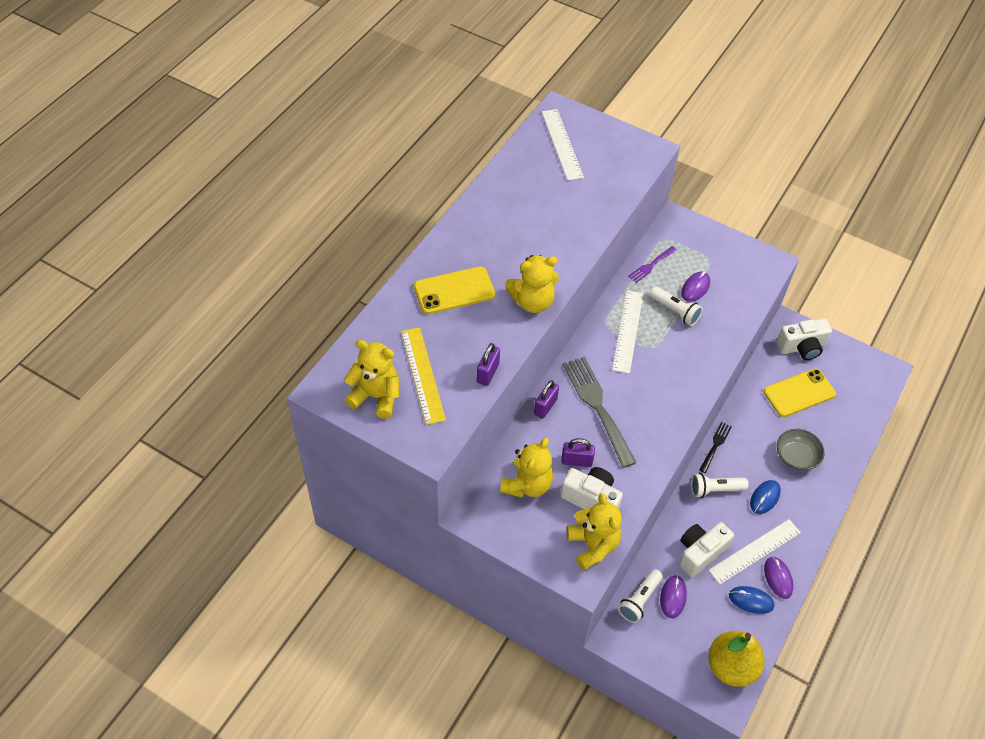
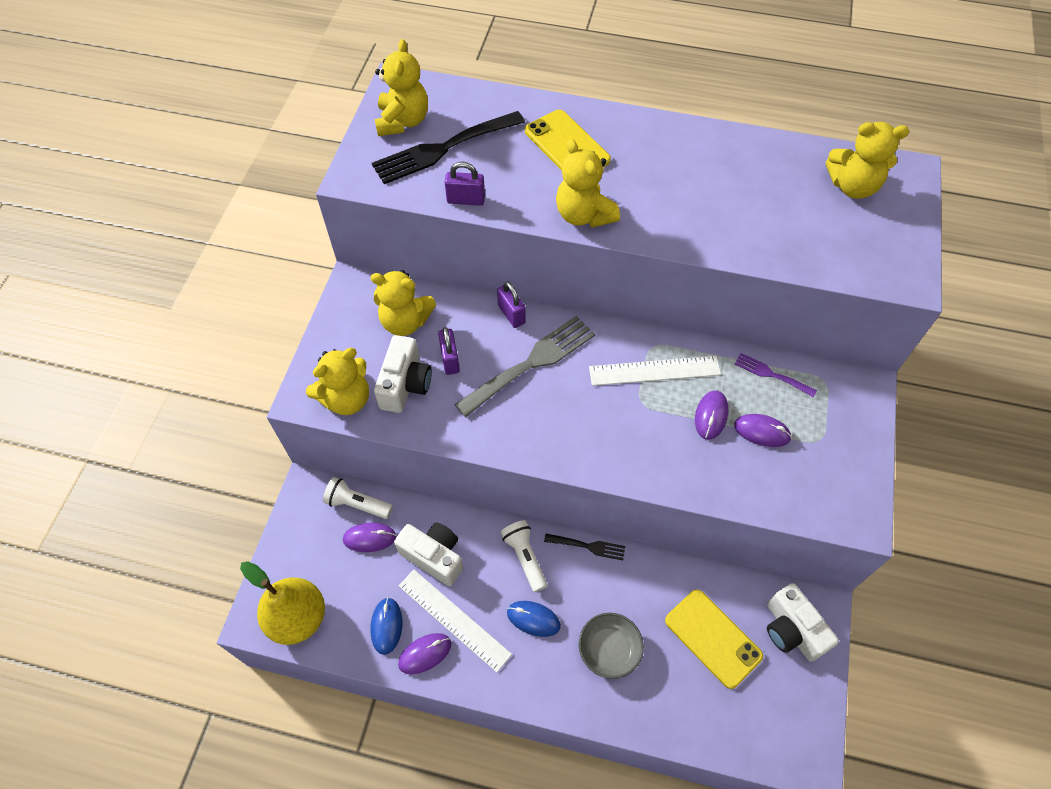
camera: 75 degrees right, 5 degrees up
yellow ruler [401,327,446,425] -> black fork [372,111,525,184]
purple padlock [534,380,559,419] -> purple padlock turned 45 degrees clockwise [497,281,525,328]
white ruler [542,109,584,181] -> yellow teddy bear [826,122,909,199]
white flashlight [650,286,703,326] -> purple mouse [695,390,729,440]

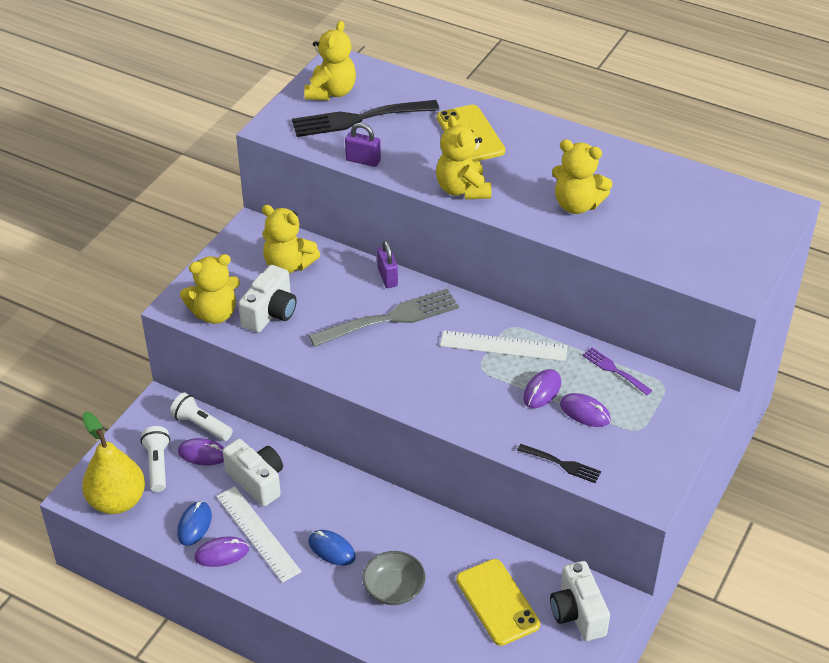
camera: 15 degrees right, 15 degrees down
purple padlock [438,327,460,375] -> none
white flashlight [501,520,547,592] -> white flashlight moved to [141,426,170,492]
black fork [544,534,625,560] -> black fork moved to [517,444,601,483]
yellow teddy bear [826,122,909,199] -> yellow teddy bear moved to [552,139,613,214]

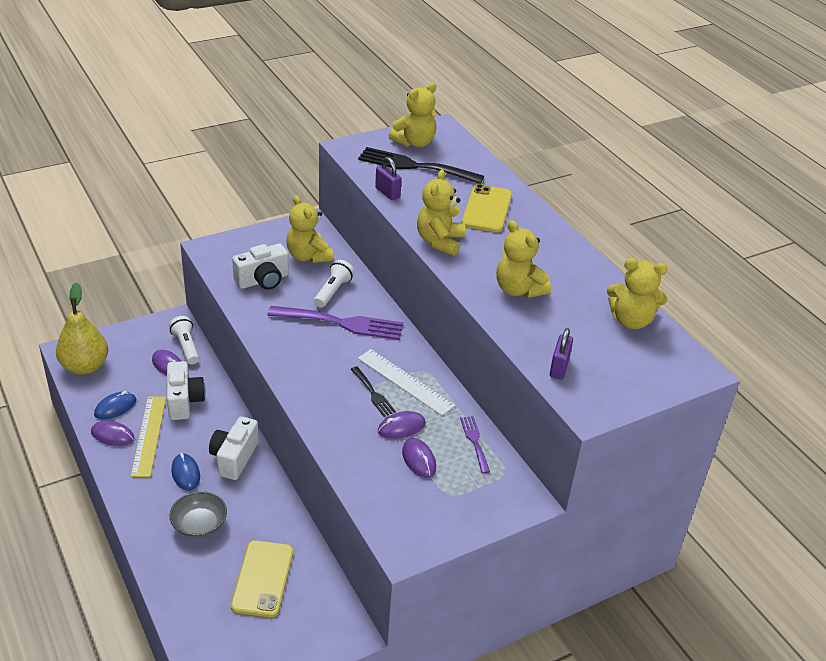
camera: 30 degrees right, 5 degrees down
white flashlight [141,426,170,492] -> white flashlight moved to [314,260,354,308]
yellow teddy bear [180,254,240,324] -> yellow teddy bear moved to [607,258,667,329]
white ruler [216,487,302,583] -> yellow ruler [131,396,166,477]
grey fork [309,289,459,347] -> purple fork [267,306,404,340]
purple padlock [377,240,398,288] -> purple padlock moved to [550,328,573,380]
black fork [517,444,601,483] -> black fork moved to [351,366,396,417]
white camera [550,561,610,641] -> white camera moved to [209,416,259,480]

